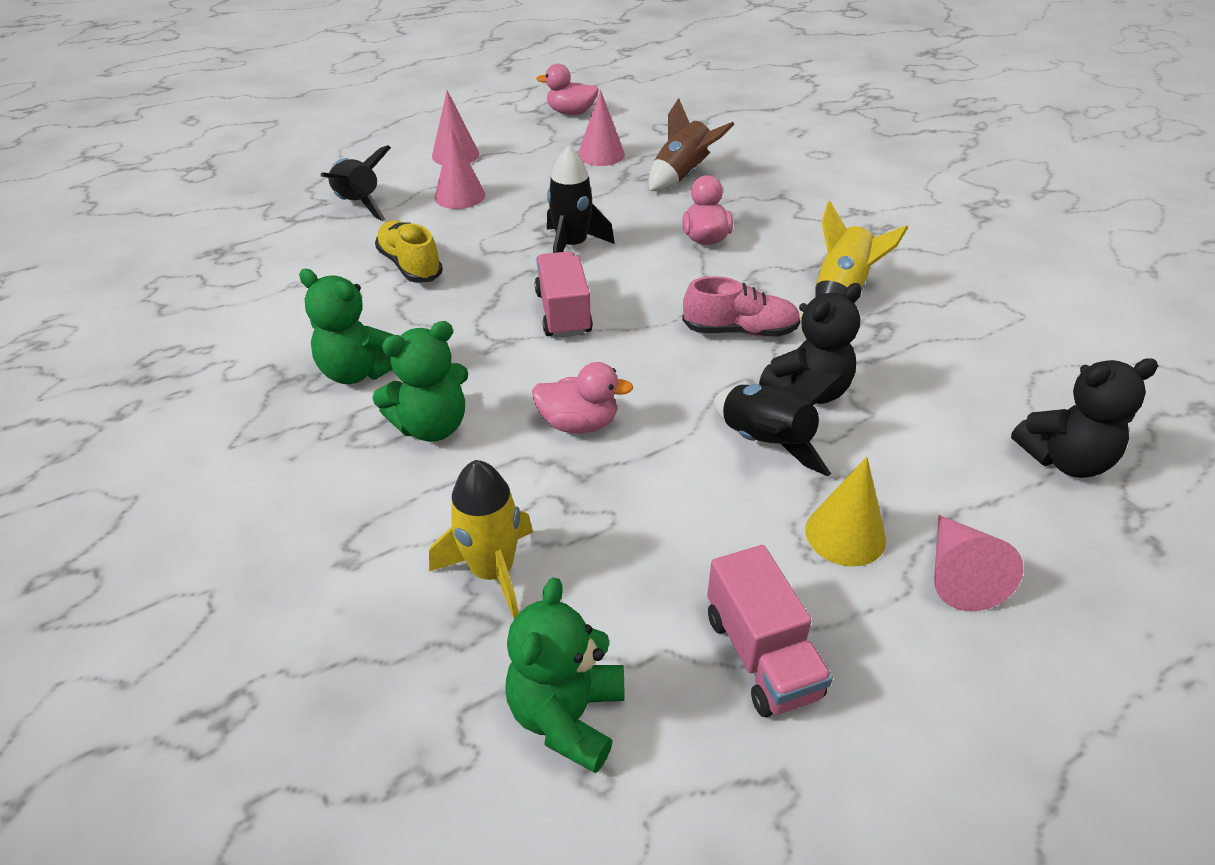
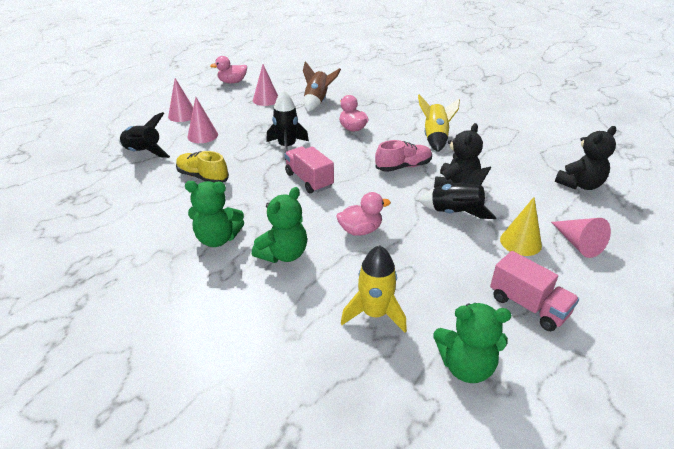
camera: 25 degrees left, 5 degrees down
green teddy bear [505,578,624,773] -> green teddy bear turned 75 degrees counterclockwise [433,303,511,383]

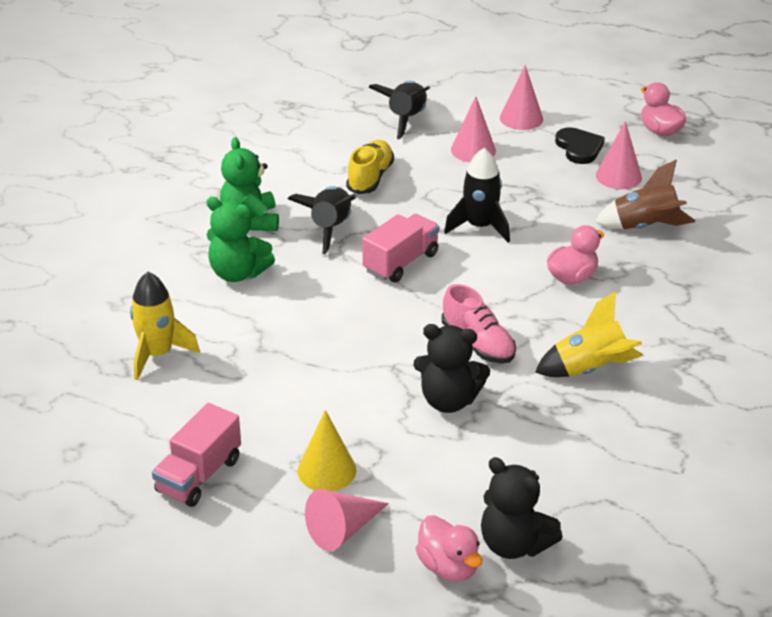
camera: 75 degrees right, 0 degrees up
pink duck [336,192,391,236] -> pink duck moved to [416,515,482,581]
black rocket [419,166,496,219] -> black rocket moved to [288,186,356,254]
green teddy bear [433,303,511,383] -> none
none -> black heart [555,127,605,164]

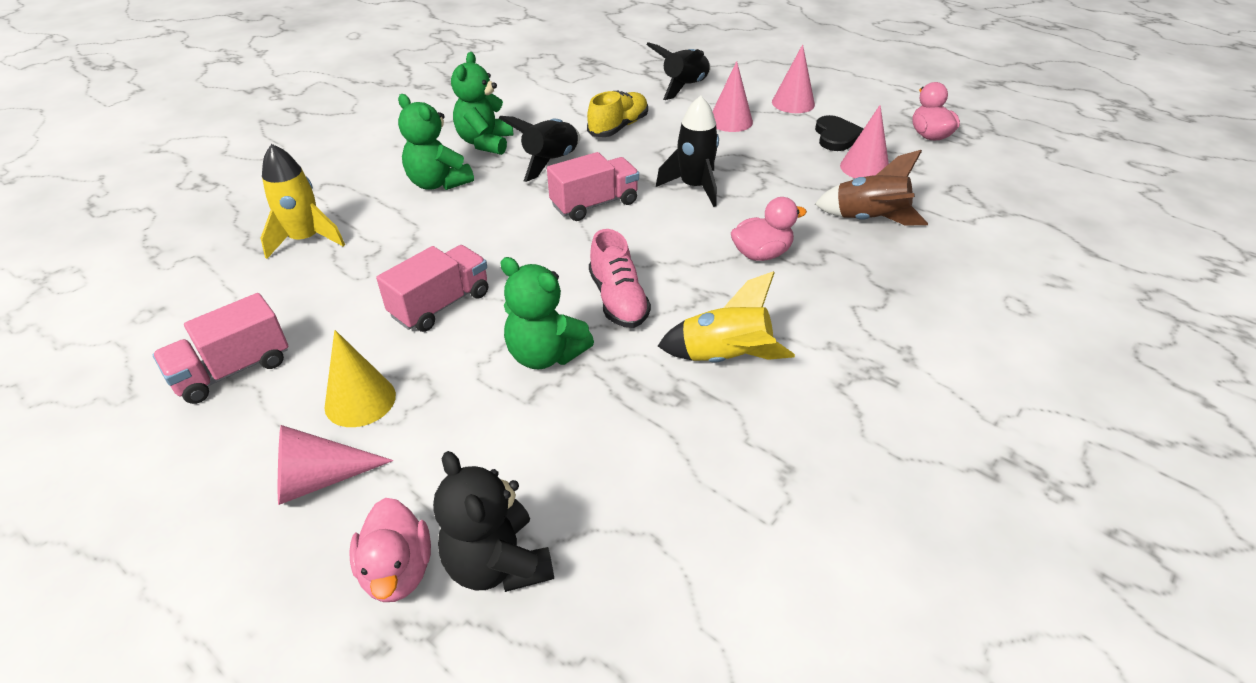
camera: 20 degrees right, 5 degrees up
black teddy bear [413,324,490,413] -> green teddy bear [500,257,594,369]
none -> pink truck [376,245,488,332]

